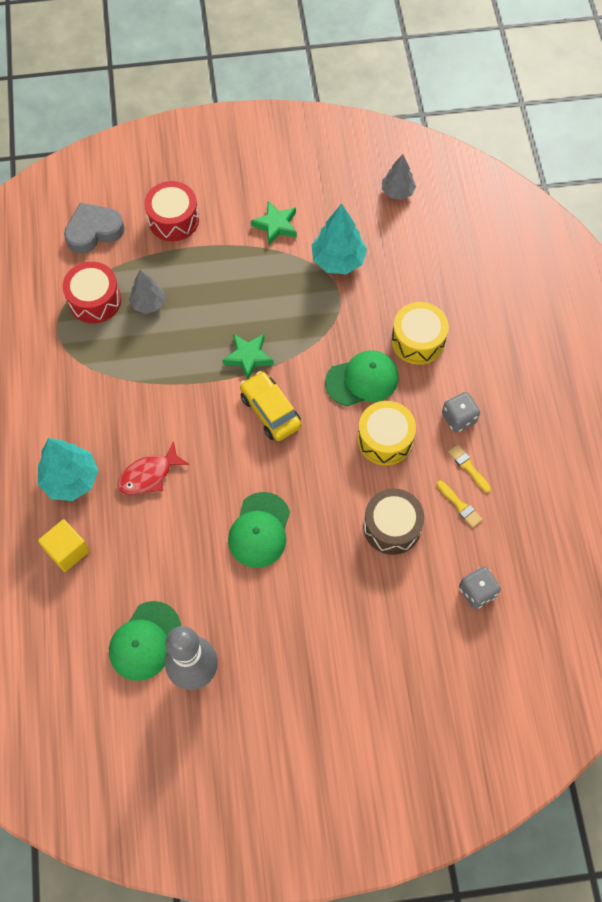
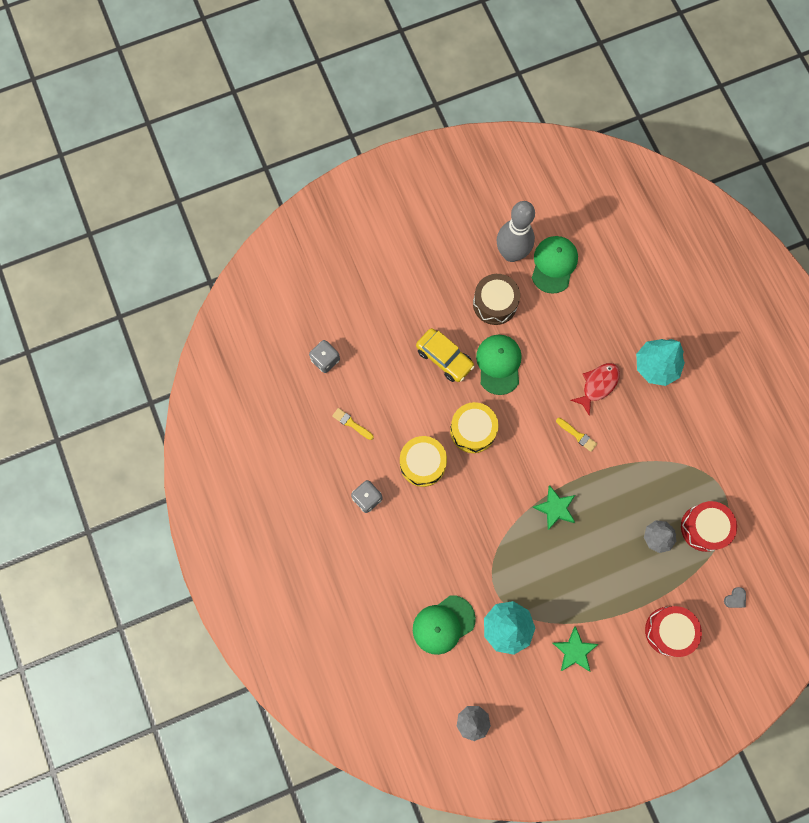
camera: 165 degrees right, 10 degrees up
yellow cube [38,519,90,572] -> none
grey heart [64,202,125,254] -> grey heart [724,587,746,608], size x0.43
yellow car [240,371,302,441] -> yellow car moved to [416,328,475,382]
green cap [325,350,399,406] -> green cap moved to [413,595,476,655]
brown drum [363,488,424,555] -> brown drum moved to [473,274,520,325]
yellow drum [391,302,449,365] -> yellow drum moved to [450,402,498,453]
yellow brush [448,445,491,493] -> yellow brush moved to [556,418,597,452]

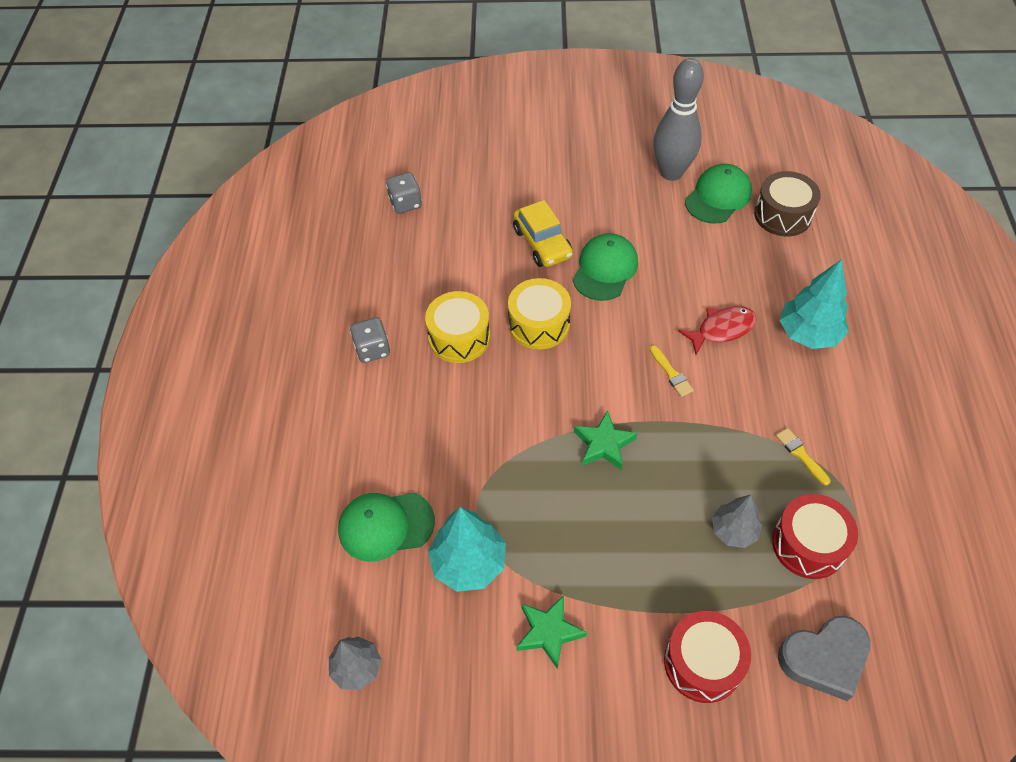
camera: 25 degrees right, 20 degrees down
yellow brush [332,408,374,440] -> yellow brush moved to [776,428,831,485]
brown drum [473,274,520,325] -> brown drum moved to [754,171,821,237]
grey heart [724,587,746,608] -> grey heart [778,616,871,701], size x2.35

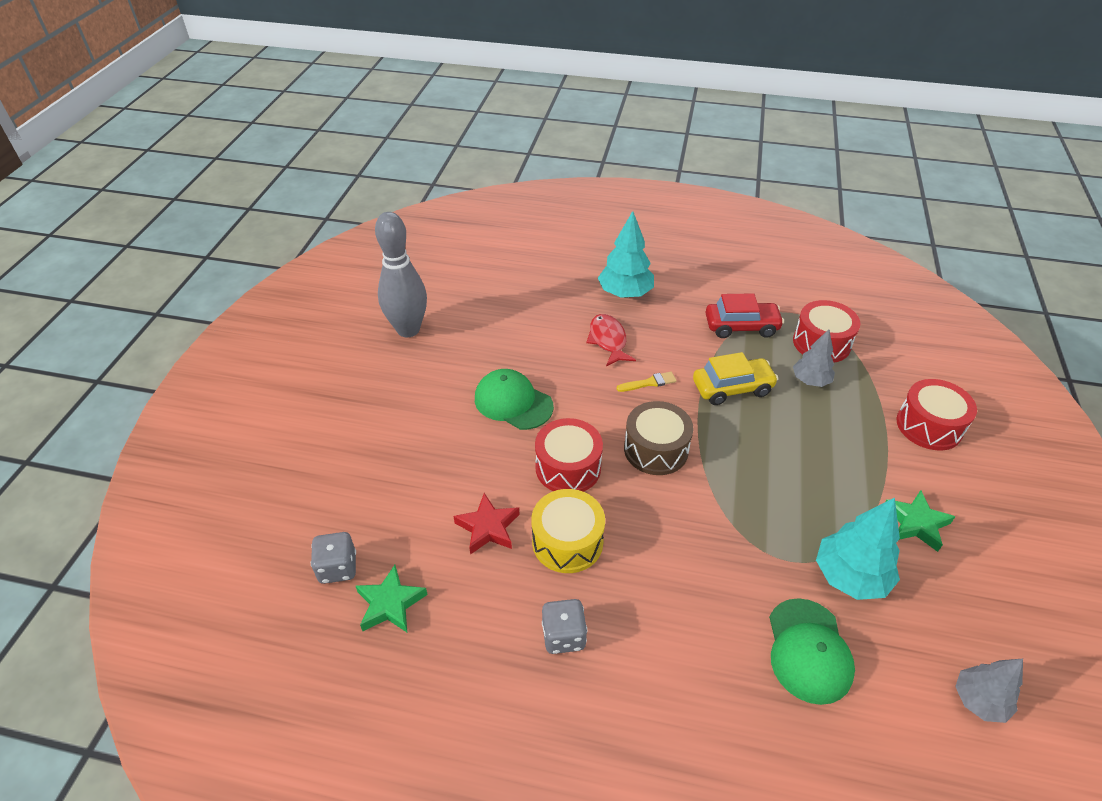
camera: 80 degrees left, 10 degrees down
yellow drum [508,278,571,350] -> red drum [535,418,603,492]
yellow car [513,200,573,267] -> yellow car moved to [693,352,778,405]
green star [574,410,637,470] -> green star moved to [356,565,428,632]
green cap [685,164,752,223] -> none
brown drum [754,171,821,237] -> brown drum moved to [624,401,693,475]
yellow brush [776,428,831,485] -> red car [705,293,784,338]
grey heart [778,616,871,701] -> none
none -> red star [454,493,520,555]

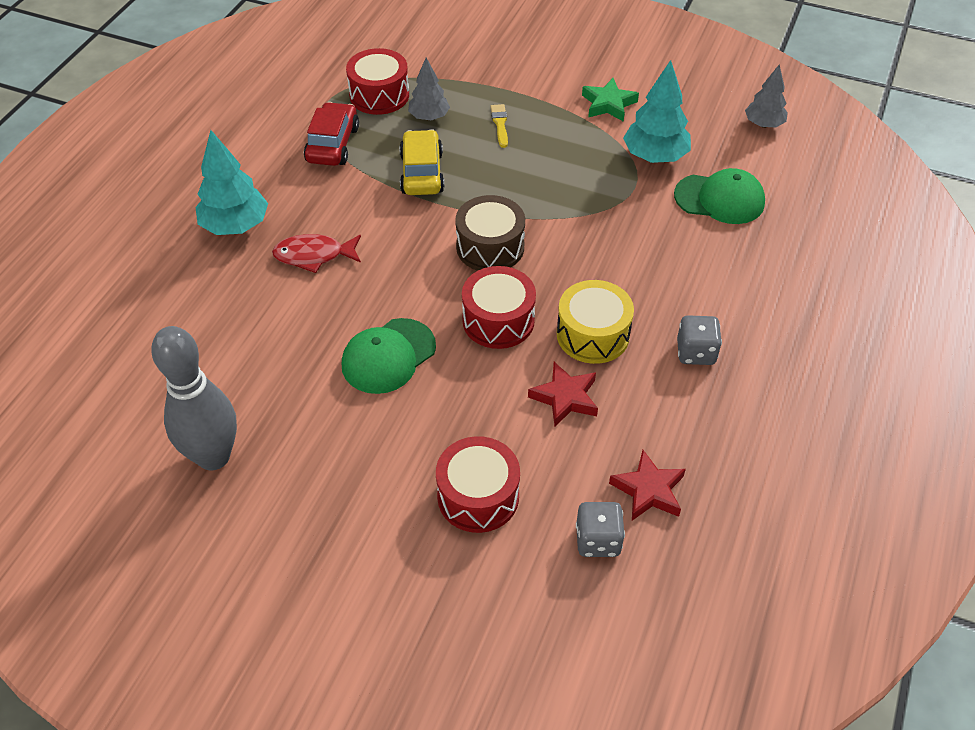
camera: 80 degrees left, 5 degrees up
green star [356,565,428,632] -> red star [609,450,686,521]
yellow brush [617,372,677,392] -> yellow brush moved to [490,104,508,148]
red drum [896,379,977,450] -> red drum moved to [436,436,520,533]

